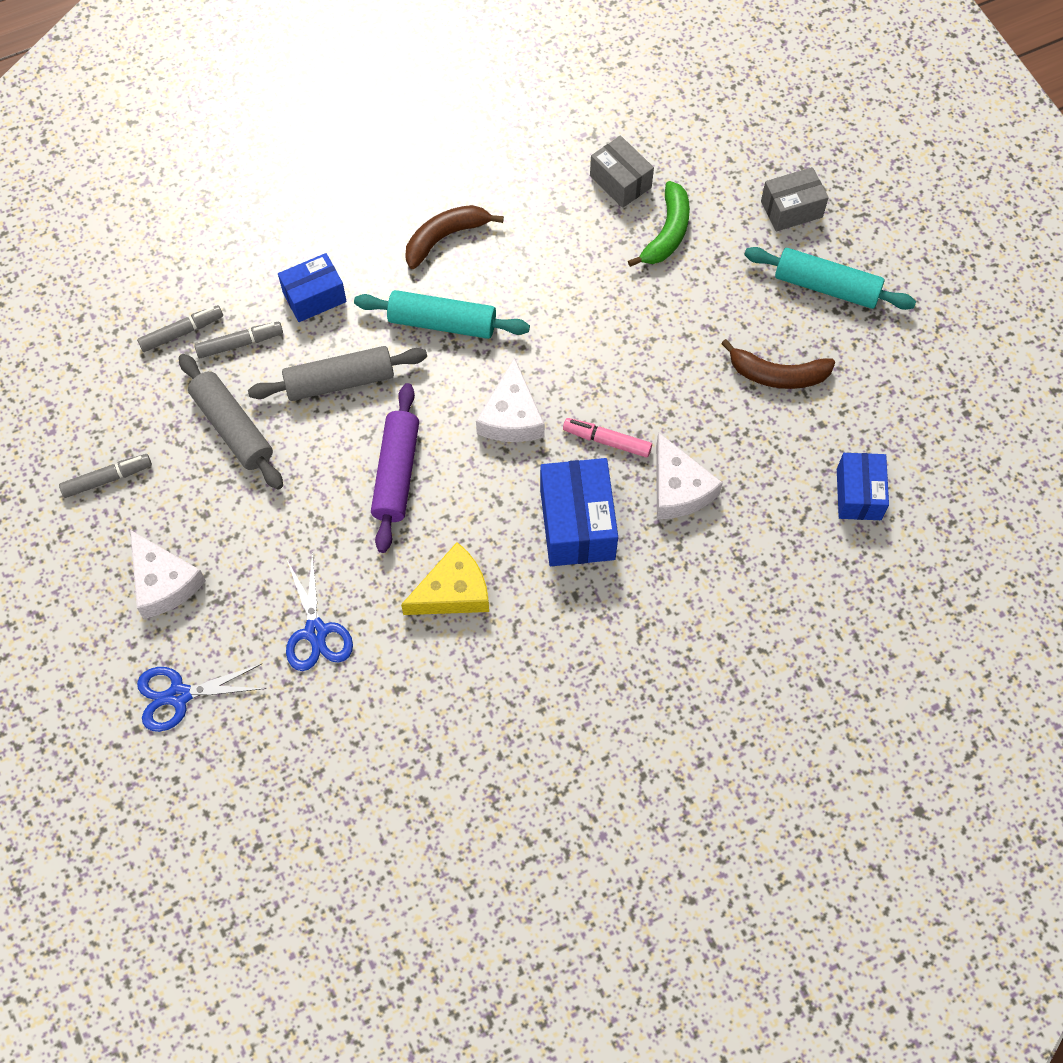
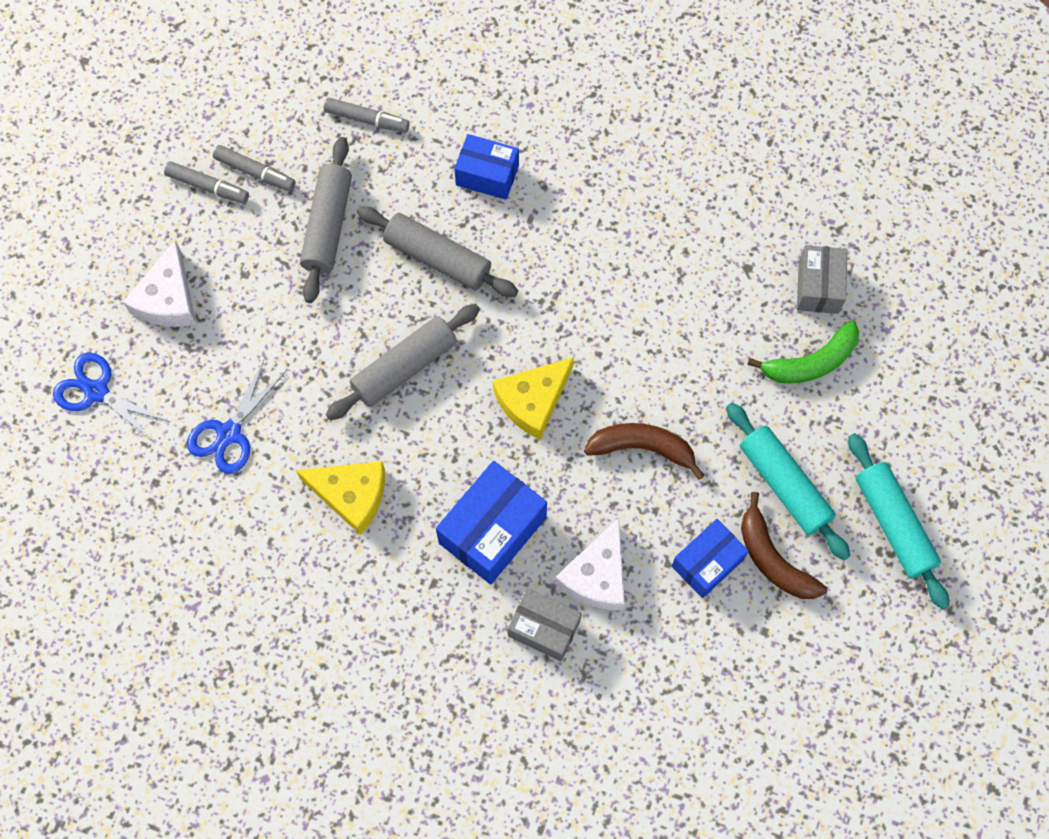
camera: 45 degrees right, 5 degrees up
grey marker [194,322,283,358] -> grey marker moved to [213,145,296,192]
turquoise rolling pin [354,290,530,339] -> turquoise rolling pin moved to [726,402,850,560]
purple rolling pin [371,383,419,553] -> grey rolling pin [326,304,480,420]
brown banana [405,205,504,269] -> brown banana moved to [584,423,704,480]
white cheese [476,357,545,442] -> yellow cheese [493,357,574,440]
pink marker [563,418,652,458] -> none
grey box [761,167,829,232] -> grey box moved to [508,588,582,661]
blue box [837,453,889,520] -> blue box moved to [672,519,749,598]

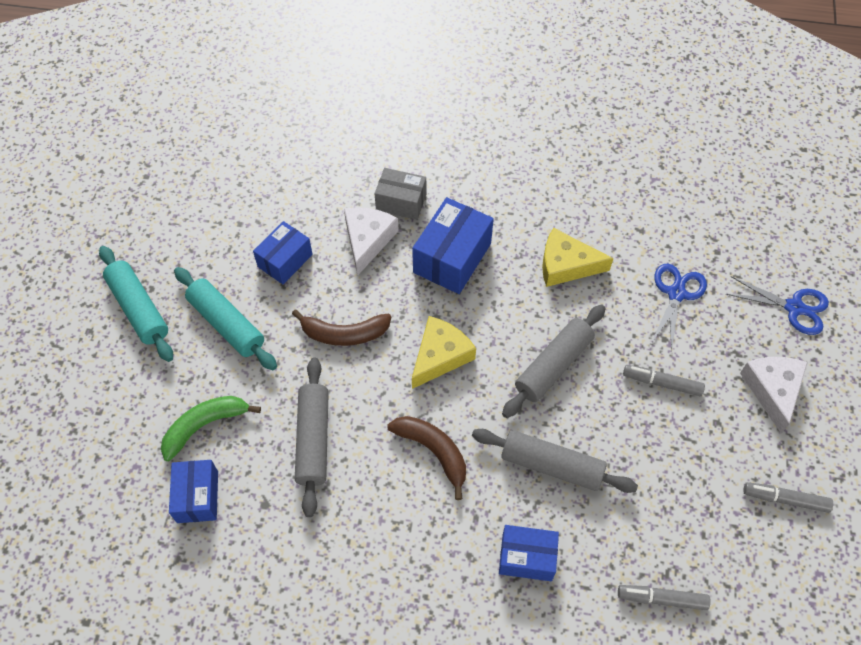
camera: 170 degrees right, 10 degrees down
grey marker [213,145,296,192] -> grey marker moved to [623,365,705,396]
grey rolling pin [300,137,352,303] -> grey rolling pin moved to [295,358,329,517]
brown banana [741,492,827,599] -> brown banana moved to [387,416,466,500]
grey box [797,245,847,314] -> blue box [169,460,218,523]

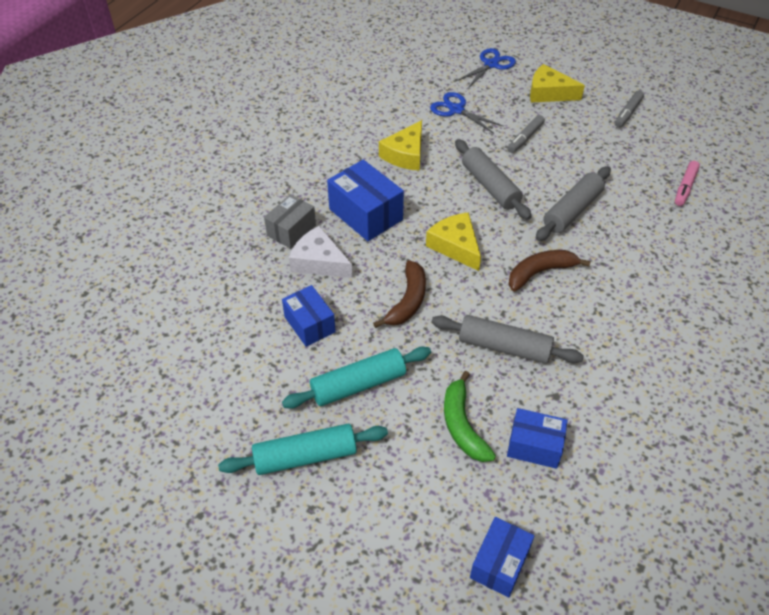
camera: 70 degrees left, 10 degrees down
blue box [499,525,559,581] -> blue box moved to [470,517,535,598]
grey marker [618,585,710,610] -> pink marker [675,161,700,206]
white cheese [740,357,808,433] -> yellow cheese [530,64,585,103]

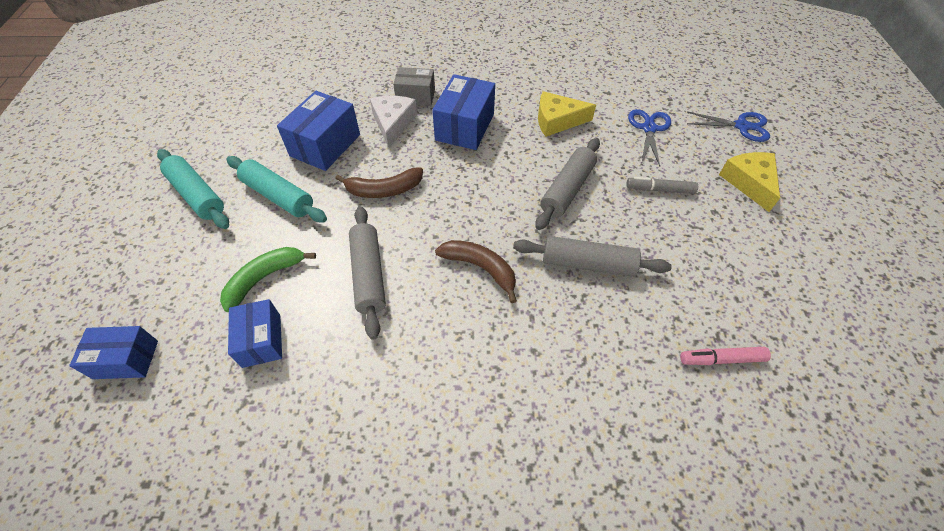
camera: 60 degrees right, 5 degrees up
blue box [282,285,336,347] -> blue box [277,91,360,171], size x1.53
yellow cheese [426,212,481,271] -> none
grey marker [615,90,644,128] -> none

